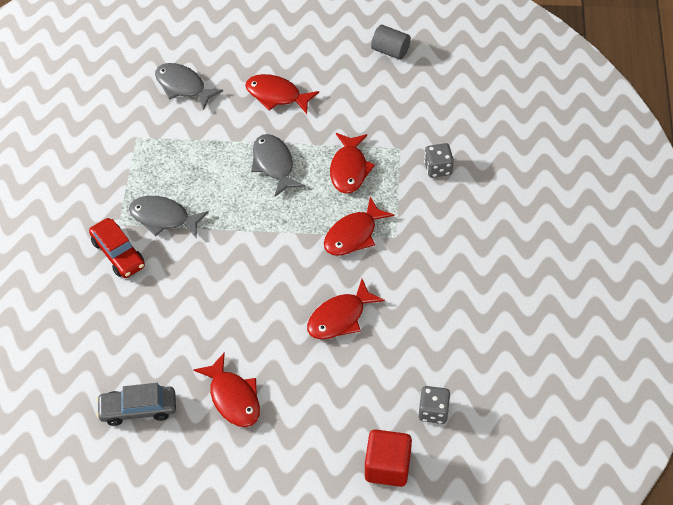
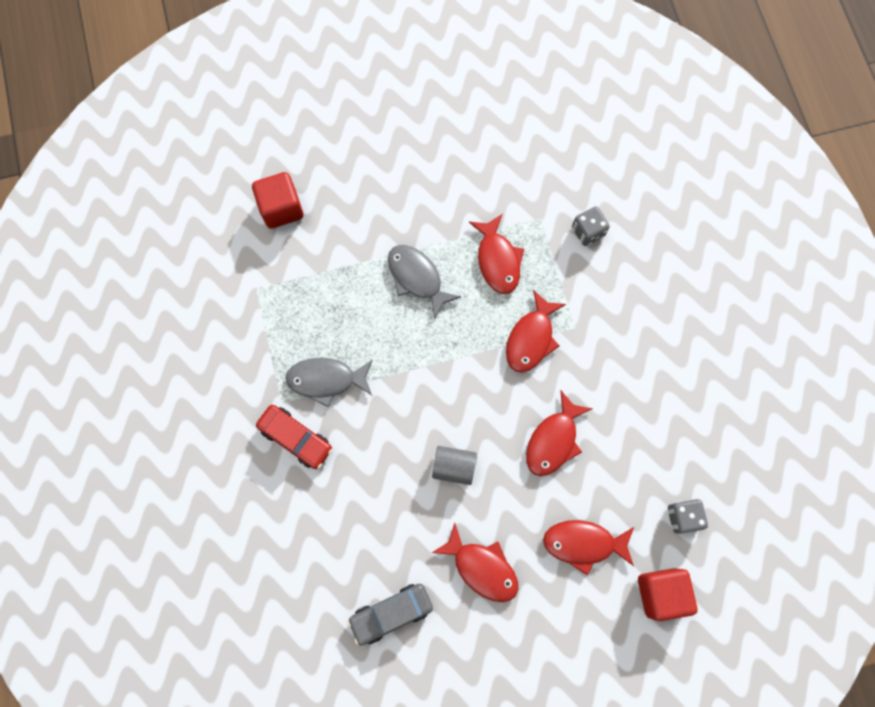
camera: 20 degrees left, 20 degrees up
grey fish [155,63,223,110] -> red cube [252,172,303,229]
red fish [245,74,319,114] -> red fish moved to [543,520,634,575]
grey cylinder [371,25,411,60] -> grey cylinder moved to [432,446,477,485]

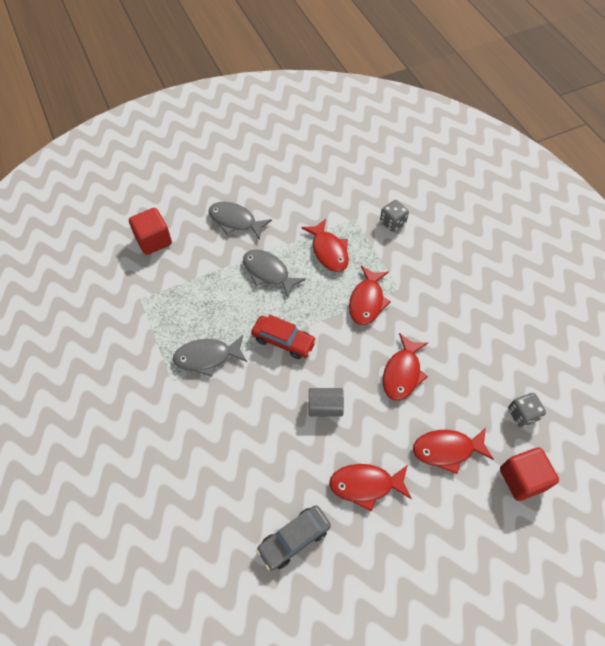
camera: 10 degrees left, 15 degrees down
red car [256,405,333,469] -> red car moved to [251,315,317,359]
red fish [432,523,518,602] -> red fish turned 150 degrees clockwise [329,464,412,512]
none -> grey fish [209,202,272,240]

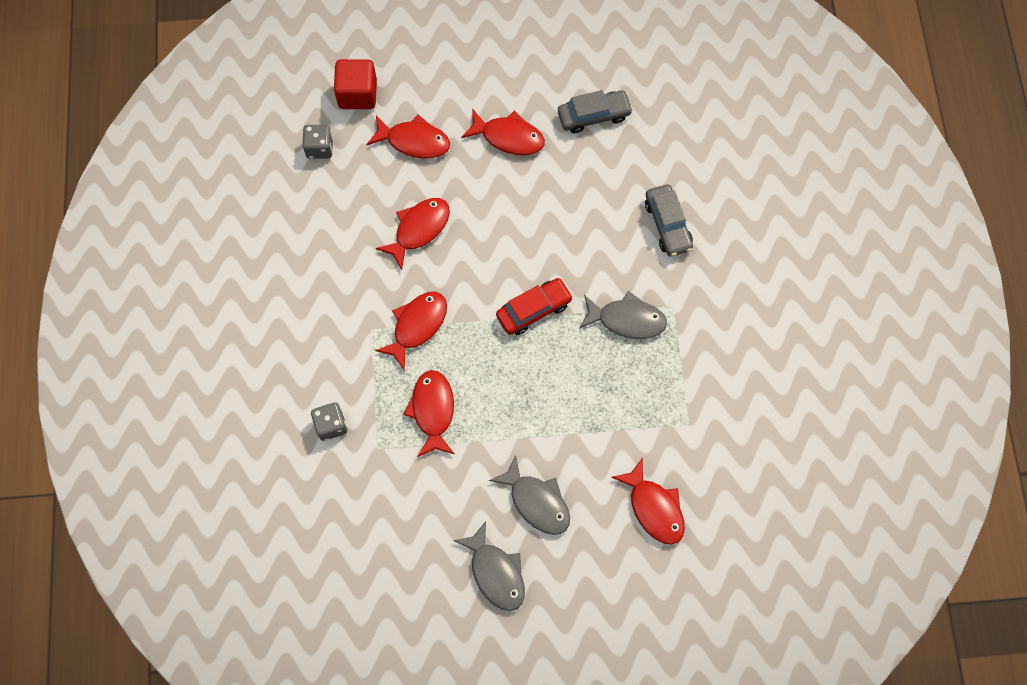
camera: 160 degrees left, 10 degrees up
red cube [129,208,172,255] -> red fish [611,457,685,545]
grey fish [243,249,306,298] -> grey fish moved to [453,521,525,611]
red car [251,315,317,359] -> red car turned 105 degrees clockwise [496,278,573,335]
grey cylinder [309,388,344,416] -> none
none -> grey car [645,184,693,256]

